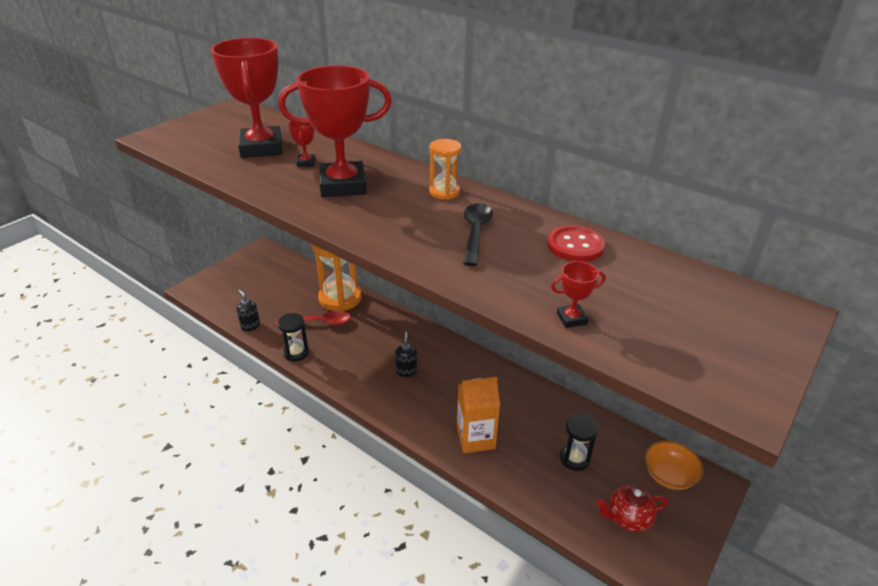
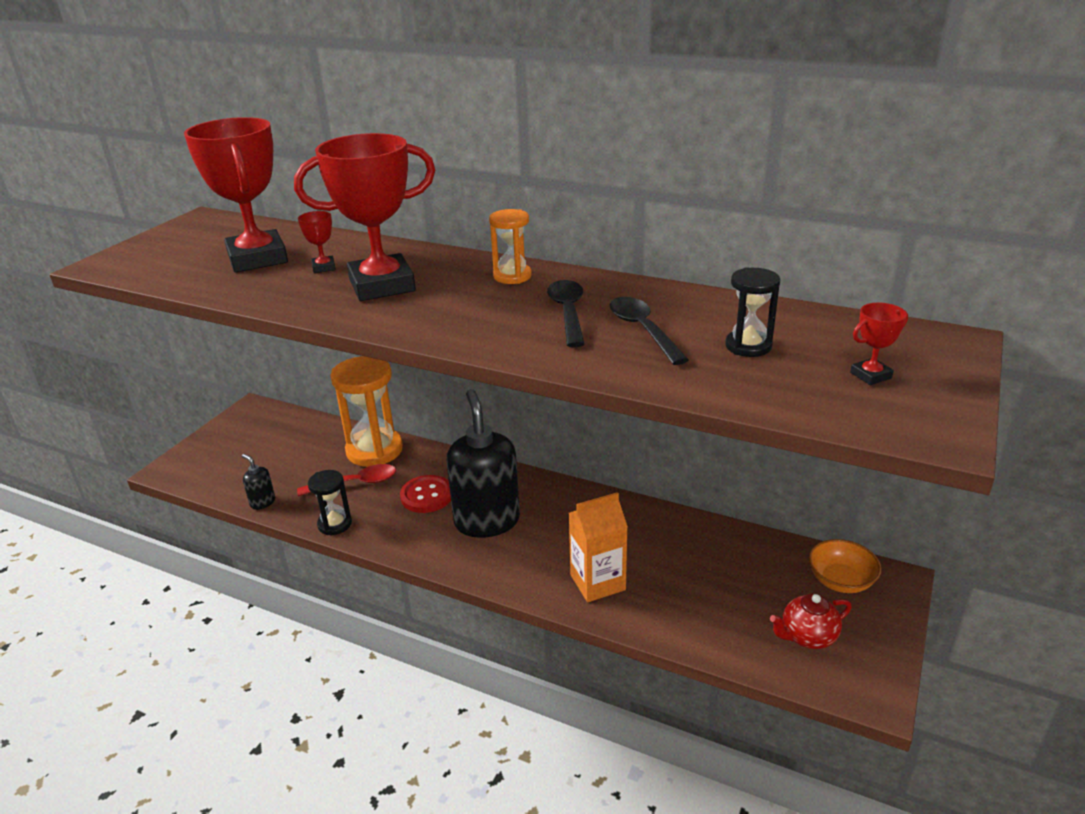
camera: 10 degrees left, 5 degrees down
black soap dispenser [395,332,417,377] -> black soap dispenser [447,389,520,538], size x2.40
red button [547,225,605,262] -> red button moved to [400,475,451,513]
red trophy [551,261,605,328] -> red trophy moved to [850,303,908,385]
black hourglass [560,414,598,471] -> black hourglass moved to [725,267,780,357]
none -> black spoon [610,297,689,365]

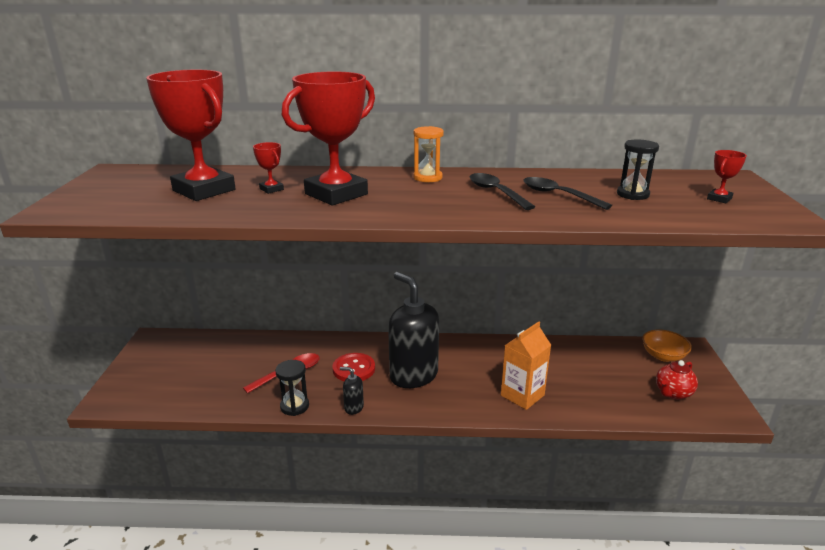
camera: 25 degrees left, 5 degrees down
black soap dispenser [242,454,275,510] -> black soap dispenser moved to [340,367,364,415]
orange hourglass [330,356,403,467] -> none

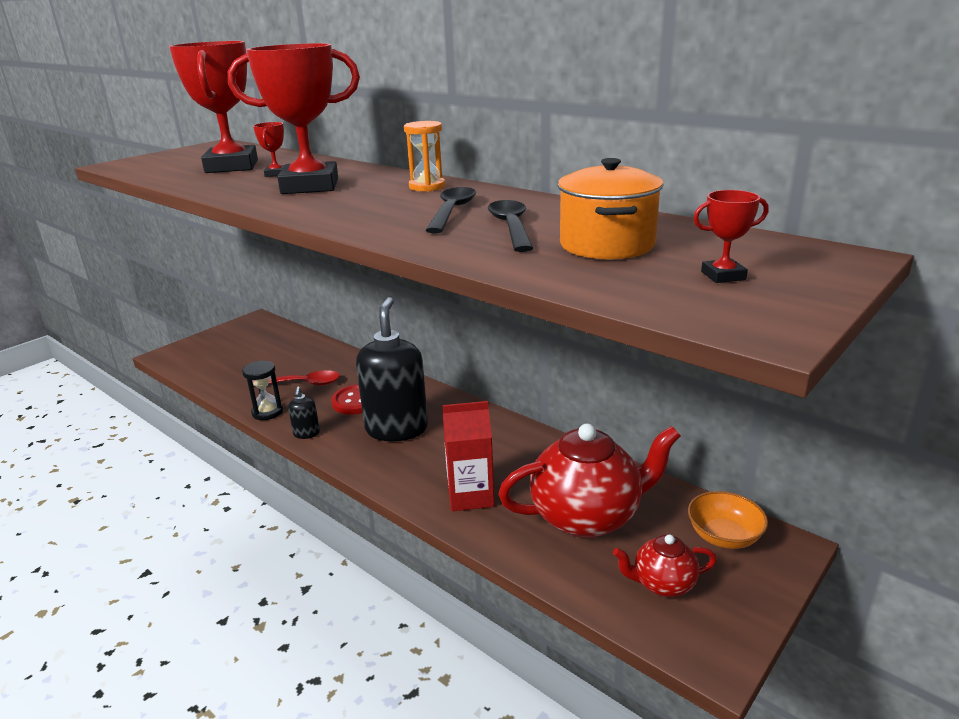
camera: 40 degrees right, 0 degrees up
black soap dispenser [340,367,364,415] -> black soap dispenser turned 150 degrees counterclockwise [288,387,320,439]
orange carton [501,321,551,410] -> red carton [443,401,494,511]
black hourglass [617,140,659,200] -> orange pot [558,158,664,259]
none -> red teapot [498,423,681,538]

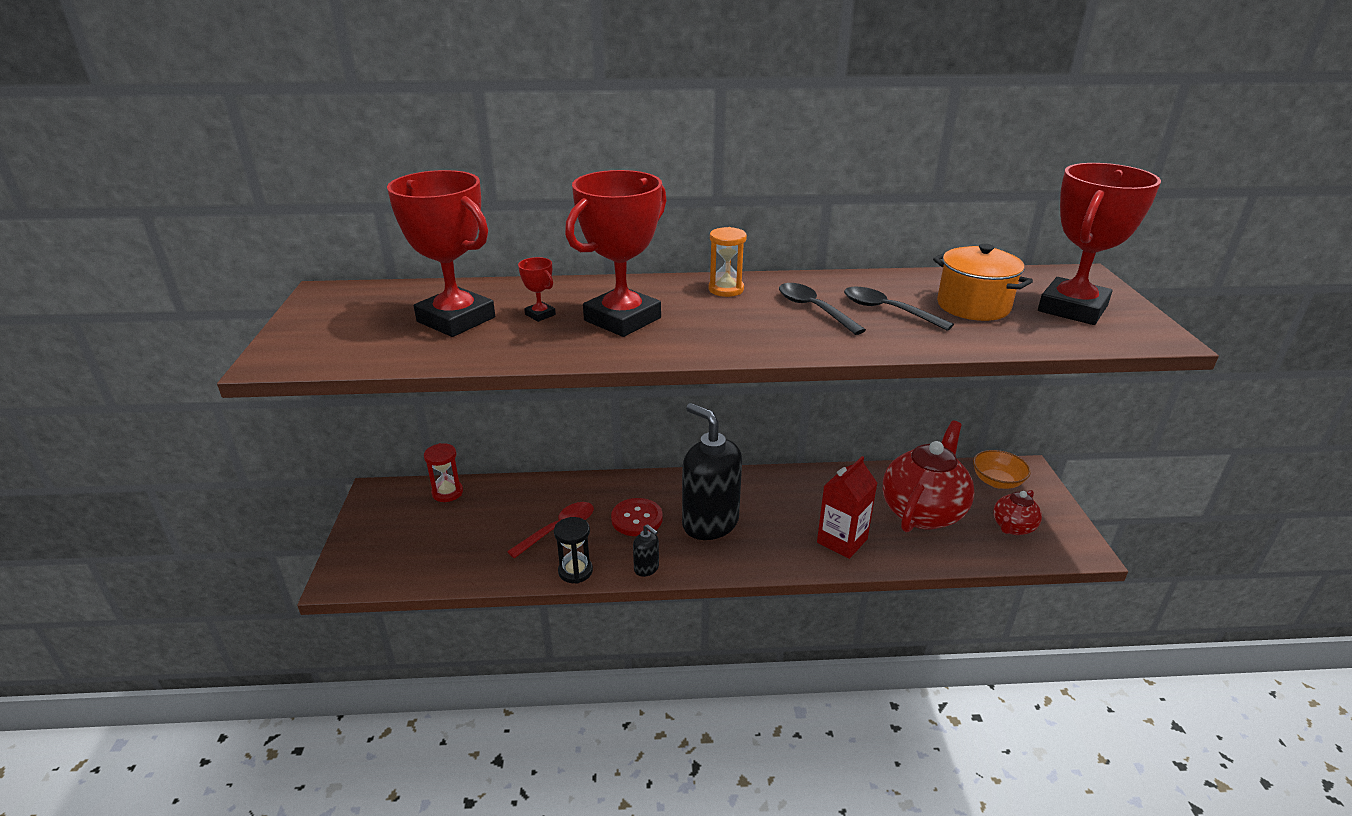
camera: 45 degrees left, 5 degrees up
red trophy [693,190,769,283] -> red trophy [1038,163,1161,325], size x2.49
none -> red hourglass [424,443,463,502]

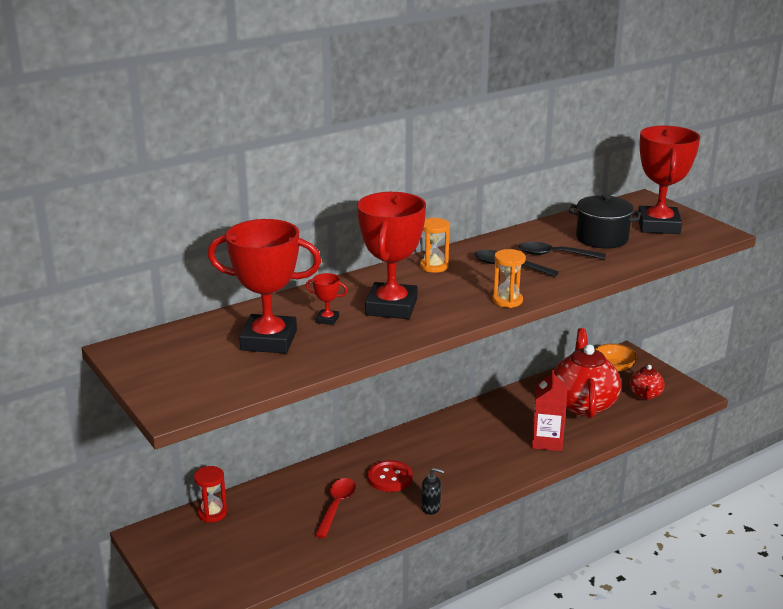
camera: 30 degrees left, 5 degrees down
black hourglass [554,517,593,584] -> none
black soap dispenser [682,403,742,540] -> none
orange pot [933,244,1033,321] -> black pot [569,194,641,248]
none -> orange hourglass [492,249,526,308]

